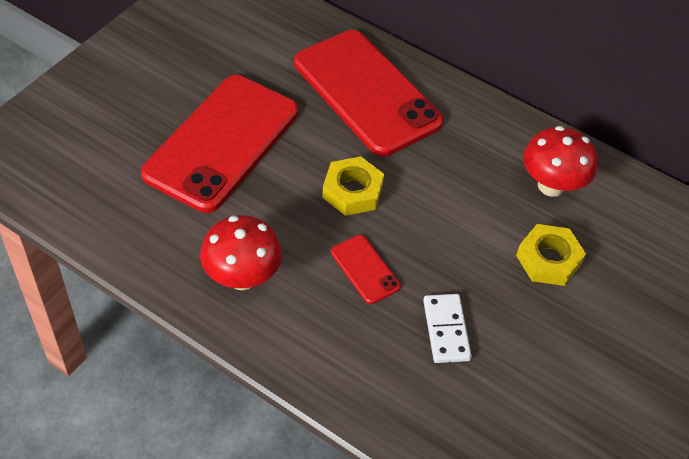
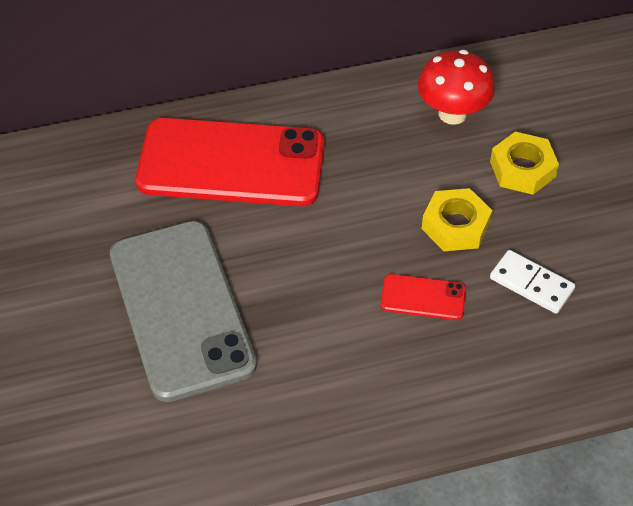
camera: 45 degrees left, 0 degrees up
red phone [141,75,298,213] -> grey phone [110,221,257,402]
red mushroom [200,215,282,290] -> none
yellow nut [322,156,384,216] -> yellow nut moved to [422,188,492,251]

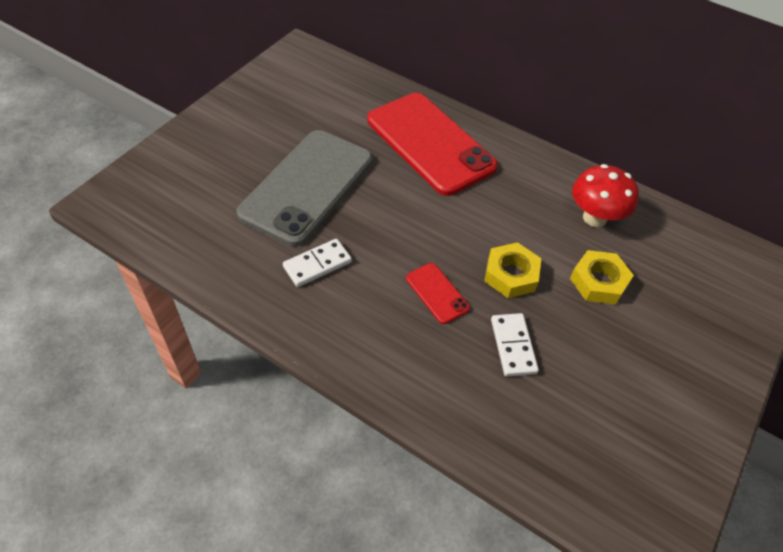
camera: 45 degrees right, 0 degrees up
none -> white domino [283,239,352,287]

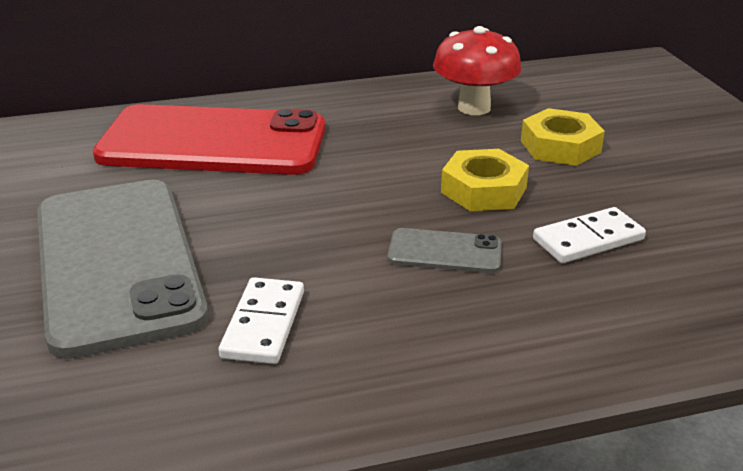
camera: 45 degrees left, 20 degrees down
red phone [406,263,470,324] -> grey phone [387,228,502,273]
white domino [491,313,539,376] -> white domino turned 60 degrees counterclockwise [533,207,646,263]

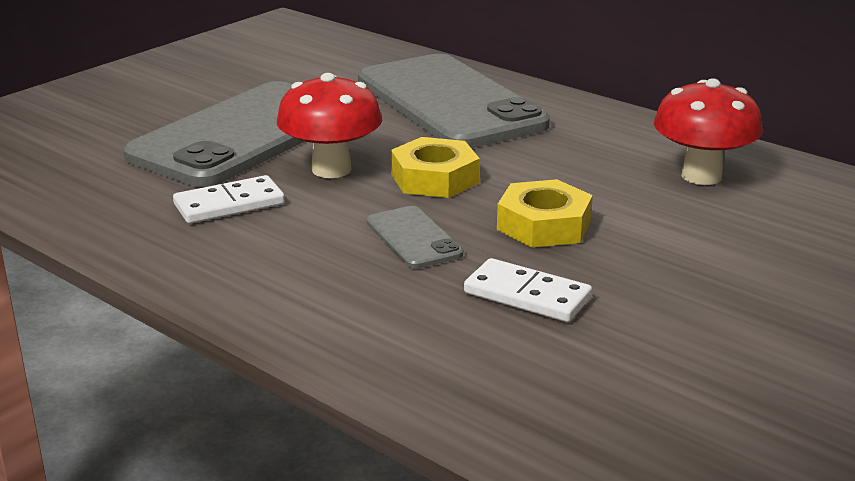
camera: 55 degrees right, 5 degrees down
red phone [93,104,325,175] -> grey phone [358,54,550,148]
yellow nut [521,108,605,166] -> yellow nut moved to [391,137,480,198]
none -> red mushroom [277,73,382,178]

